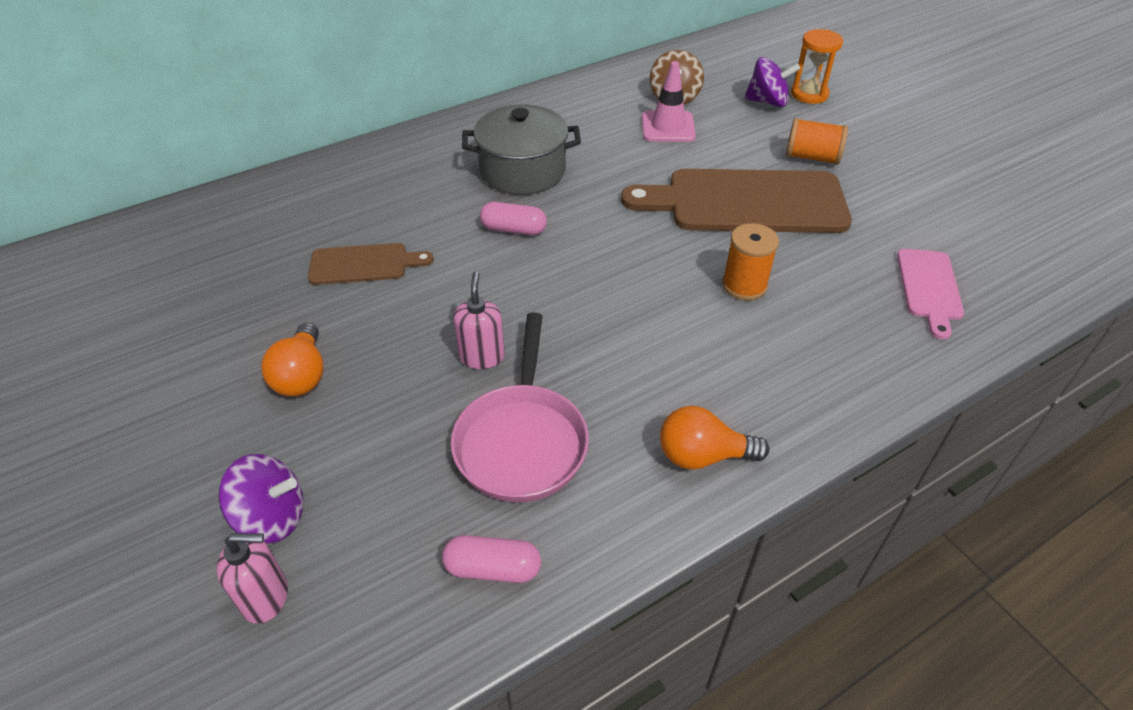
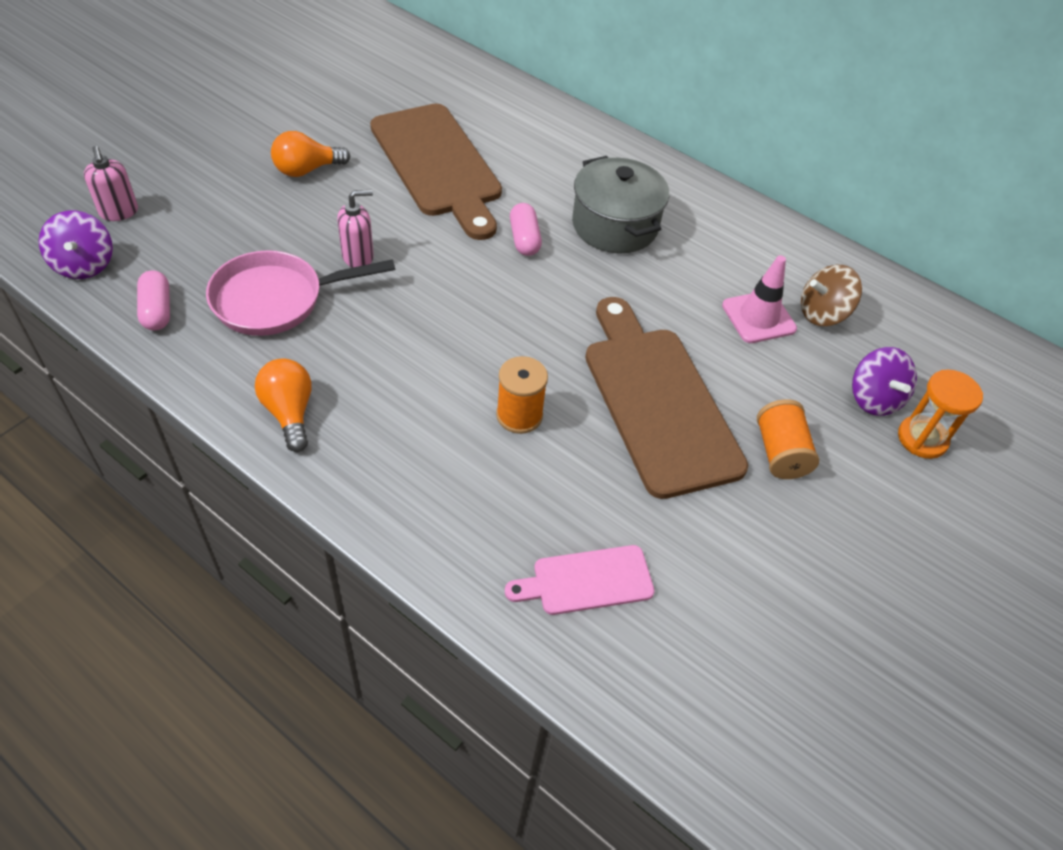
camera: 65 degrees right, 5 degrees up
purple spinning top [219,454,303,544] -> purple spinning top moved to [39,210,113,279]
brown cutting board [308,243,434,285] -> brown cutting board [370,104,502,240], size x1.98

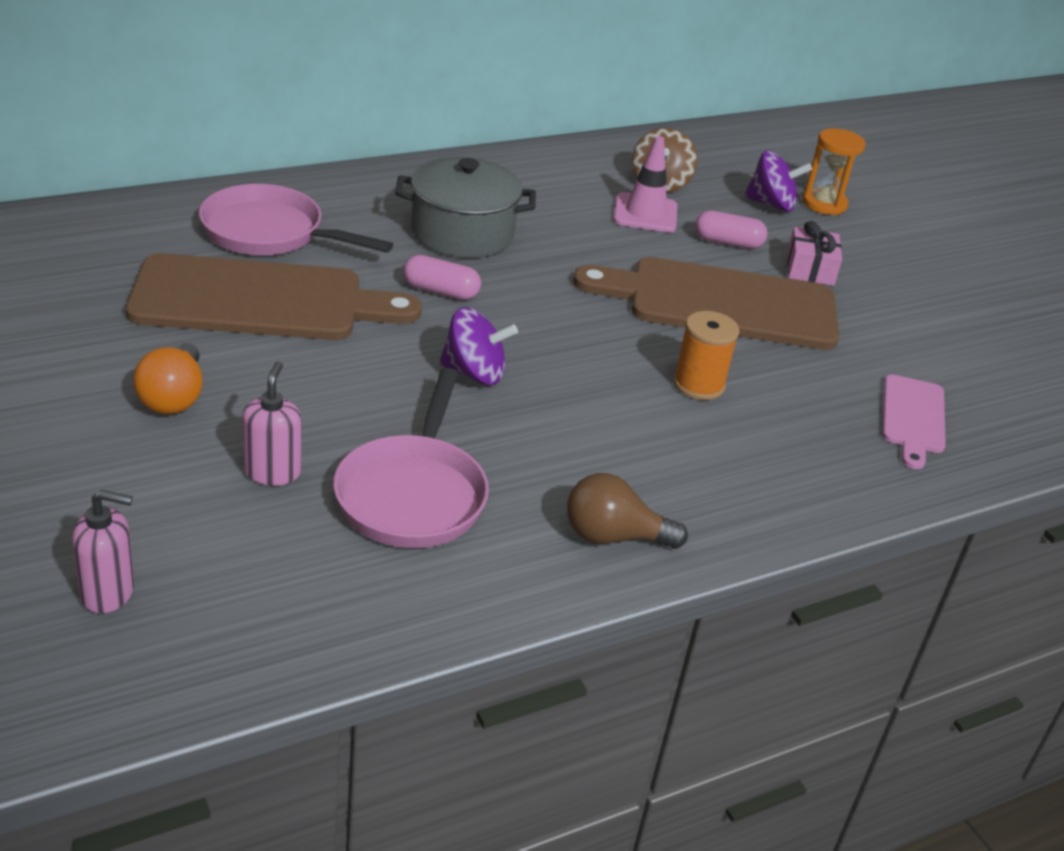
camera: 65 degrees left, 15 degrees down
purple spinning top [39,210,113,279] -> purple spinning top moved to [439,307,518,385]
pink capsule [137,271,170,330] -> pink capsule moved to [695,211,767,249]
orange light bulb [255,358,312,452] -> brown light bulb [567,473,688,549]
pink soap dispenser [337,190,374,268] -> pink soap dispenser moved to [242,362,302,486]
orange spool [757,399,819,479] -> pink gift [787,221,842,286]
none -> pink pan [199,184,393,256]

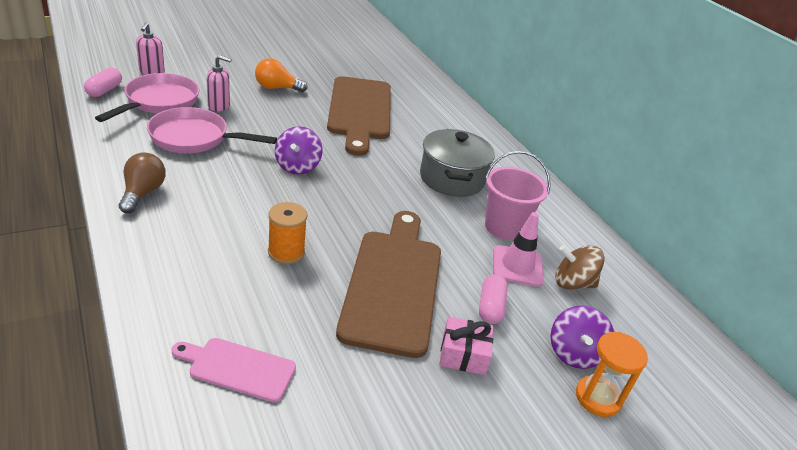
camera: 90 degrees right, 0 degrees up
pink pan [199,184,393,256] -> pink pan moved to [95,73,199,122]
pink capsule [403,255,481,300] -> pink capsule moved to [84,67,122,97]
none -> pink bucket [485,151,551,240]

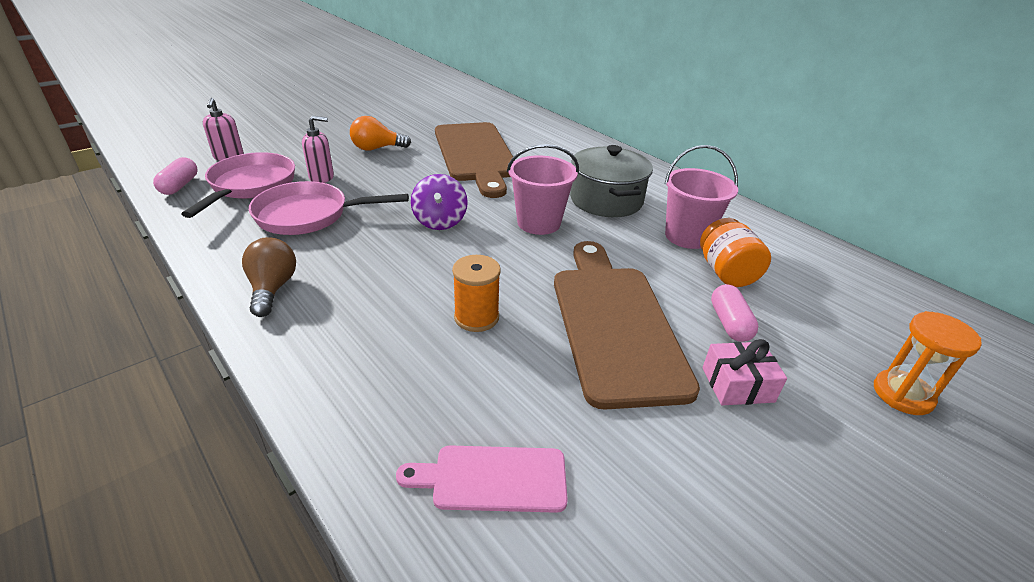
camera: 10 degrees left, 0 degrees up
pink traffic cone [493,212,544,287] -> orange jar [700,218,771,287]
purple spinning top [551,305,614,369] -> none
brown spinning top [555,245,605,290] -> none
none -> pink bucket [507,144,579,235]

